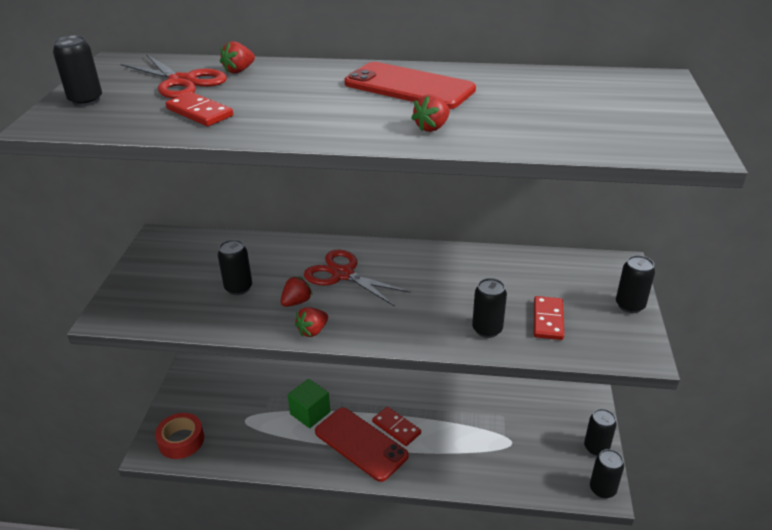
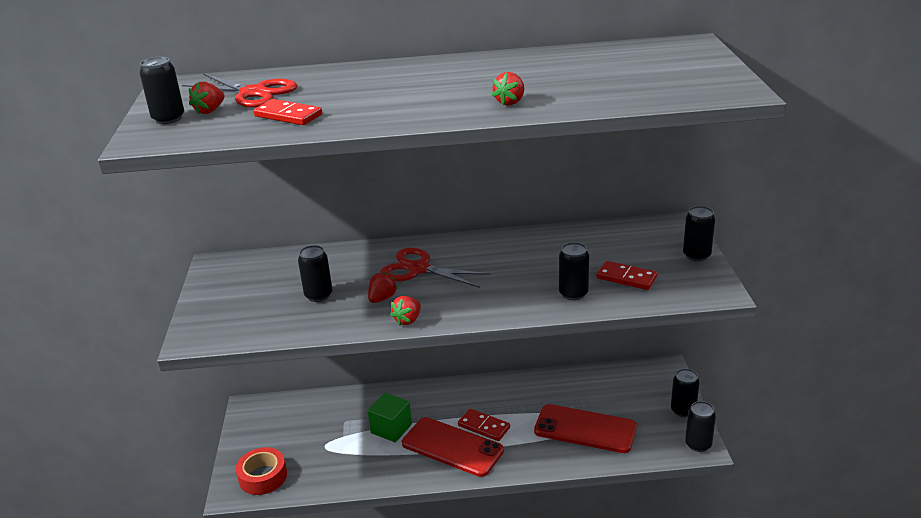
camera: 10 degrees left, 5 degrees down
red strawberry [220,41,255,73] -> red strawberry moved to [189,82,225,114]
red phone [344,62,476,109] -> red phone moved to [534,404,637,453]
red domino [534,296,564,340] -> red domino turned 60 degrees counterclockwise [596,261,657,290]

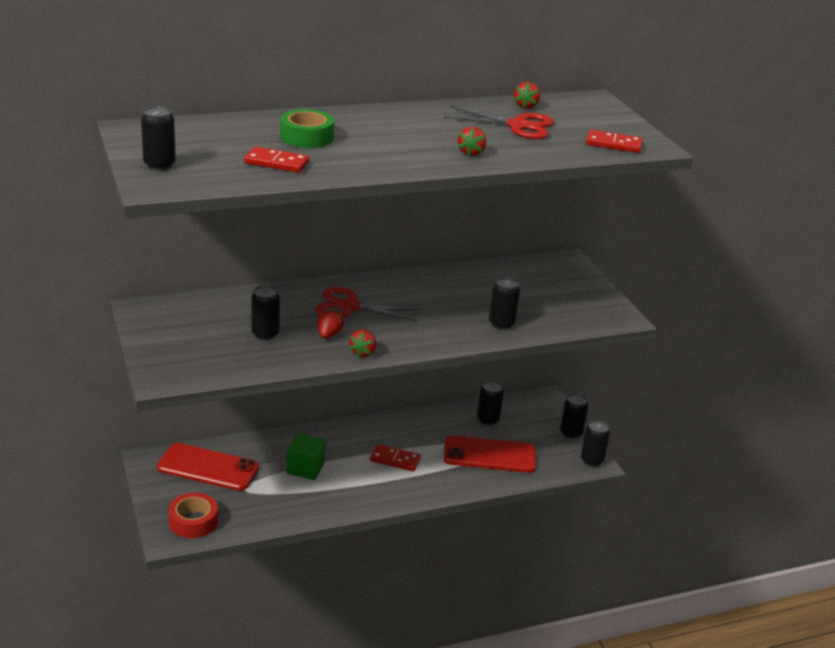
camera: 20 degrees left, 0 degrees up
red scissors [182,73,298,108] -> red scissors moved to [444,106,554,139]
red strawberry [189,82,225,114] -> red strawberry moved to [514,82,540,108]
red phone [402,417,504,477] -> red phone moved to [157,443,259,491]
red domino [596,261,657,290] -> red domino moved to [586,130,643,153]
black can [683,206,715,262] -> black can moved to [477,380,504,426]
none -> green tape [280,109,334,148]

